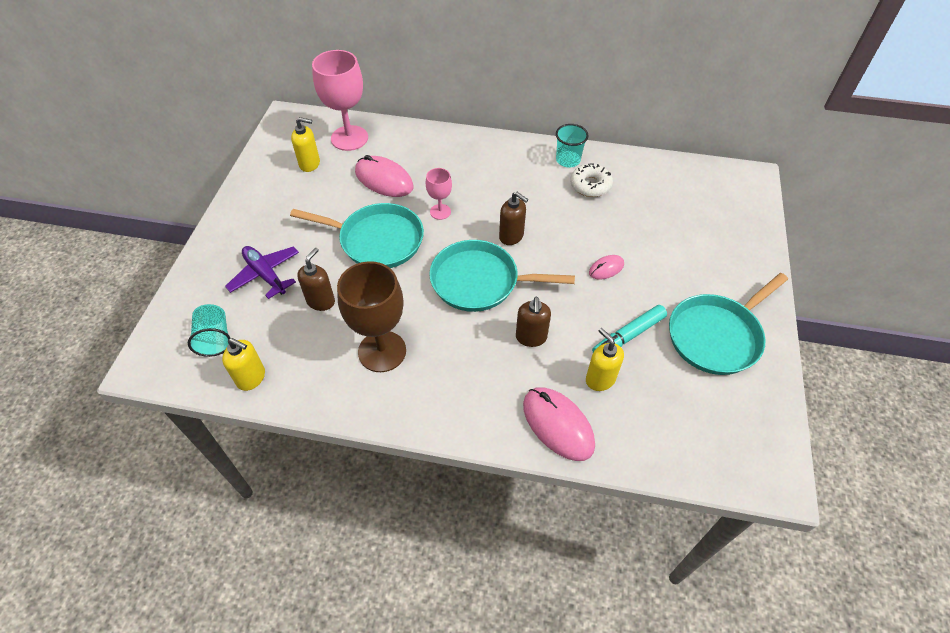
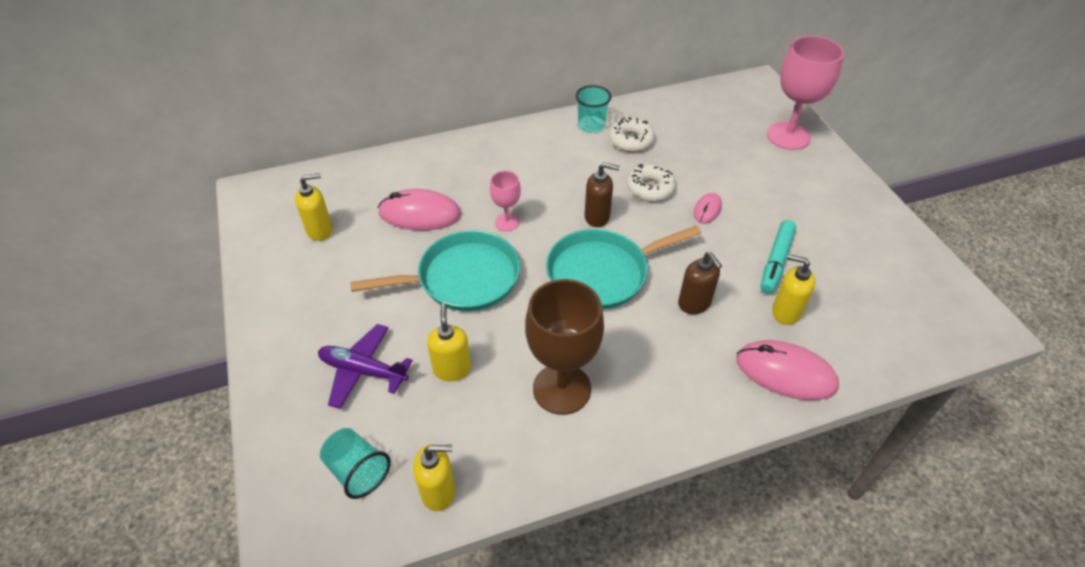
camera: 30 degrees left, 5 degrees down
brown soap dispenser [297,248,335,311] -> yellow soap dispenser [427,303,471,381]
pink goblet [312,50,368,151] -> pink goblet moved to [767,36,844,150]
turquoise pan [669,273,788,375] -> none
none -> white donut [627,164,676,202]

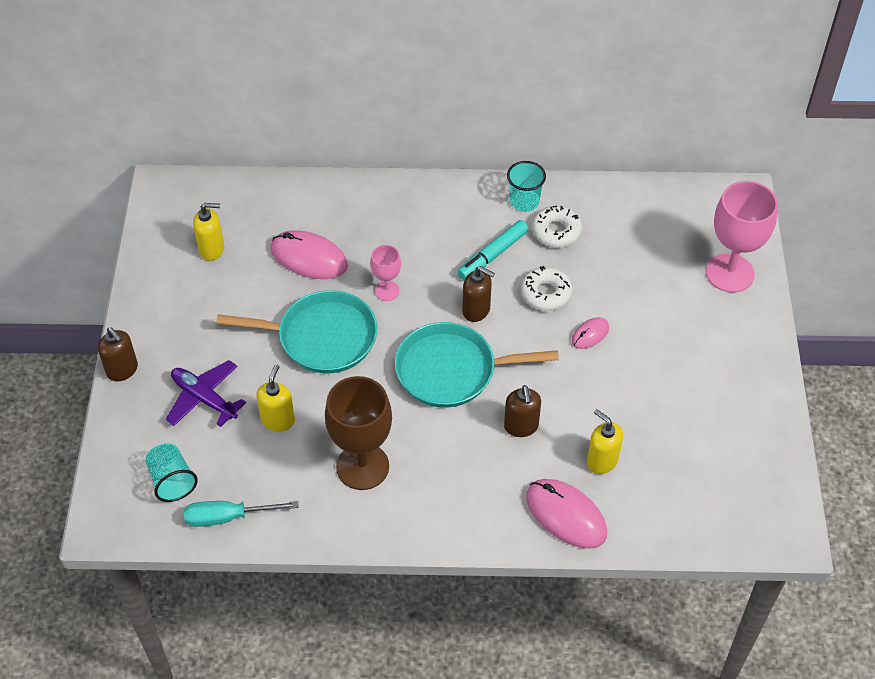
camera: 20 degrees right, 5 degrees up
yellow soap dispenser [413,444,455,511] -> turquoise screwdriver [184,501,299,527]
turquoise marker [760,220,796,294] -> turquoise marker moved to [457,220,529,280]
none -> brown soap dispenser [98,327,138,382]

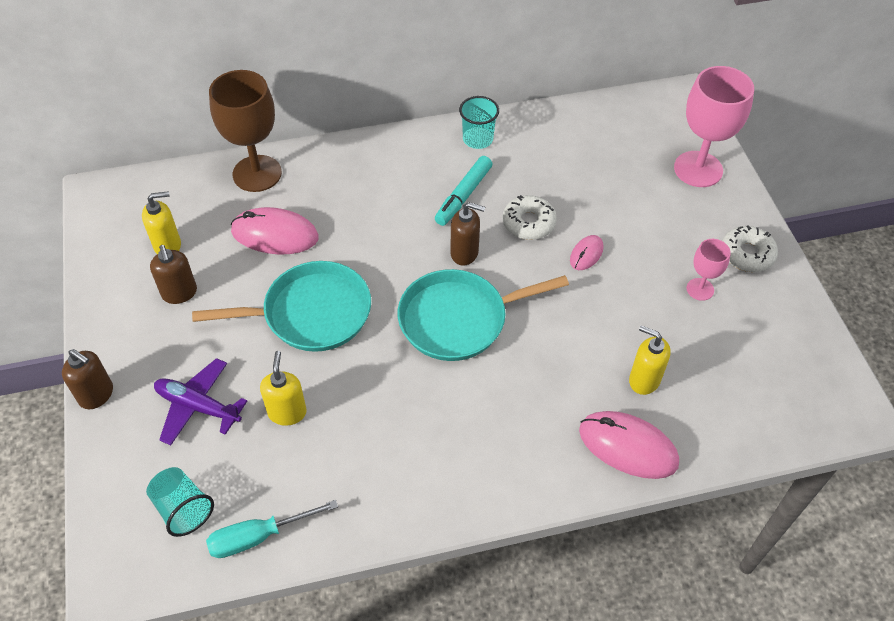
camera: 15 degrees left, 0 degrees up
brown goblet [325,376,392,490] -> brown goblet moved to [209,70,282,192]
pink goblet [370,245,401,301] -> pink goblet moved to [687,239,731,301]
brown soap dispenser [504,385,541,437] -> brown soap dispenser moved to [150,245,197,304]
white donut [532,206,582,248] -> white donut moved to [722,225,778,272]

